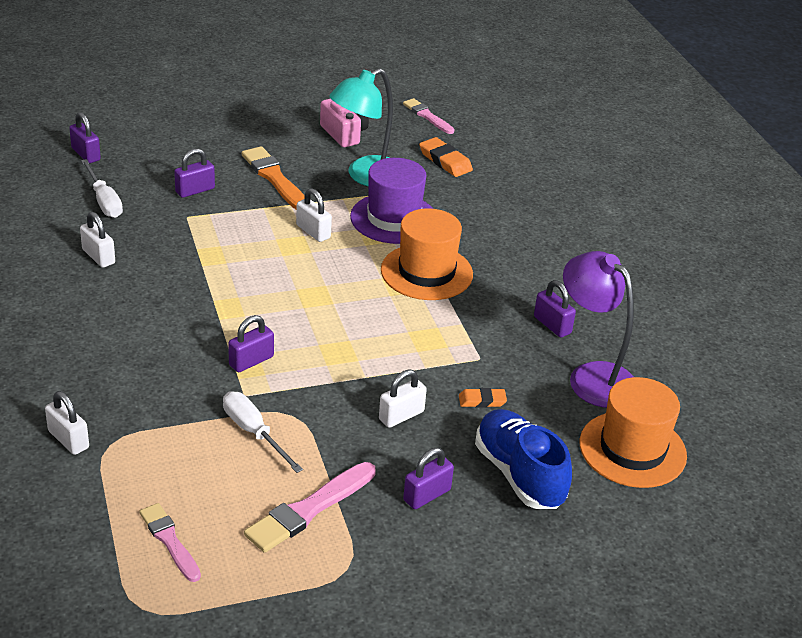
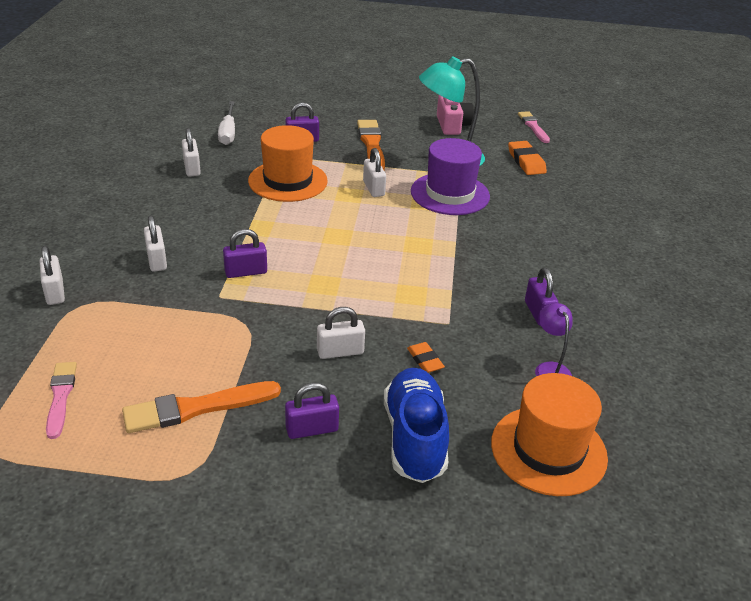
camera: 25 degrees right, 0 degrees up
purple padlock [69,112,101,163] -> none
white screwdriver [223,391,303,473] -> none
pink brush [244,462,376,553] -> orange brush [122,381,281,433]
orange hat [381,208,473,300] -> orange hat moved to [248,125,328,202]
orange eraser [459,388,507,408] -> orange eraser turned 45 degrees clockwise [407,342,445,373]
purple lamp [563,251,634,408] -> purple lamp [535,303,573,376], size x0.52
none -> white padlock [144,215,167,272]

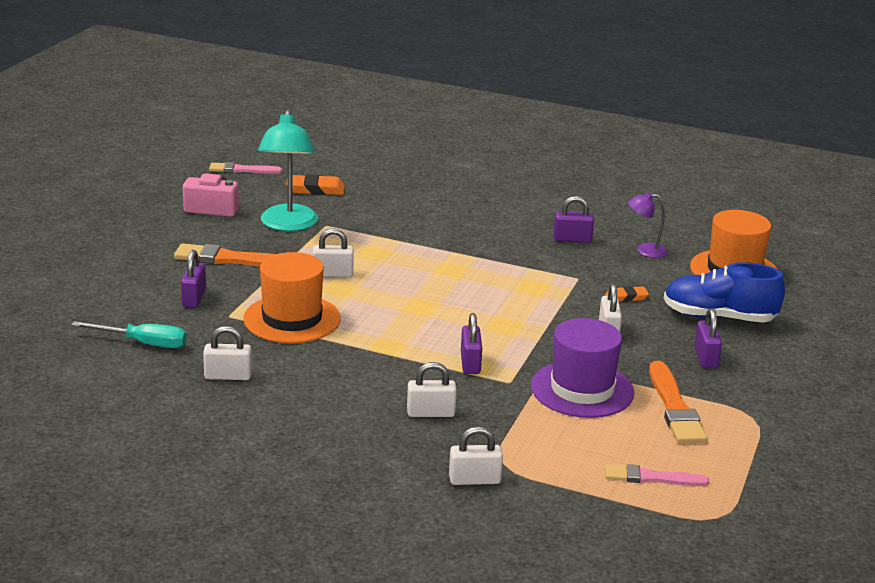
camera: 75 degrees left, 10 degrees down
white screwdriver [218,101,235,145] -> turquoise screwdriver [71,321,187,348]
purple hat [411,138,490,215] -> purple hat moved to [531,318,634,418]

